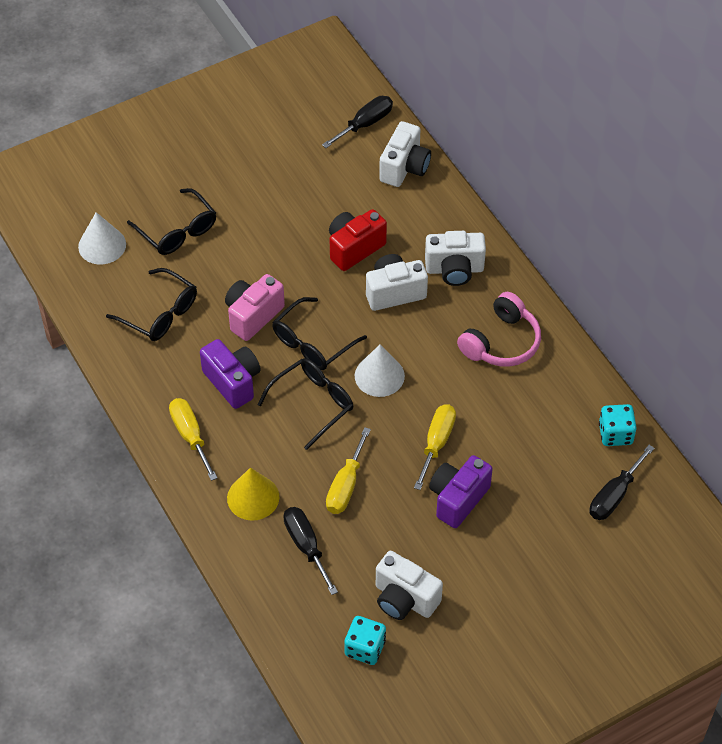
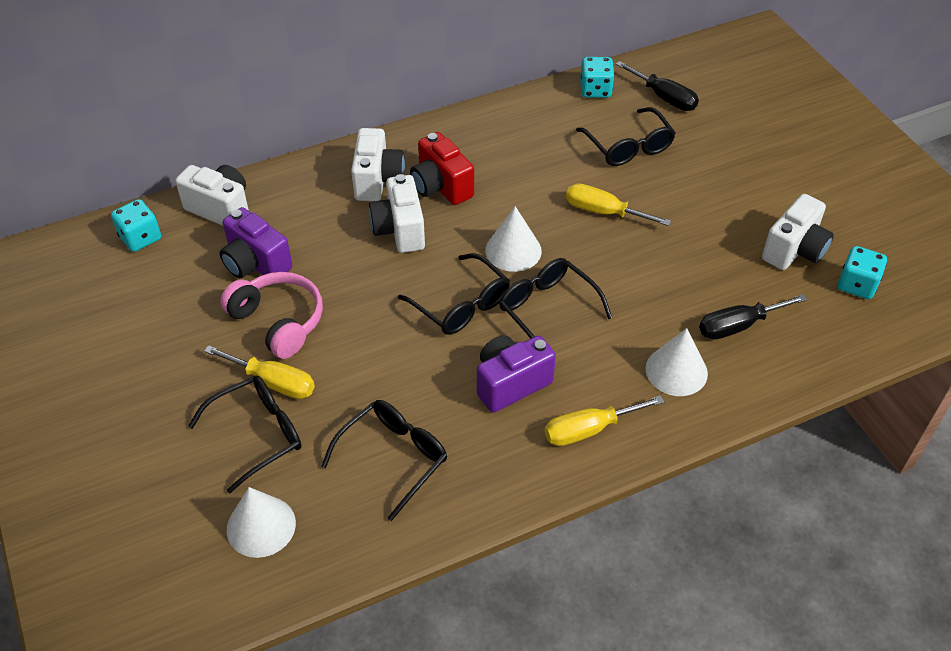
camera: 85 degrees left, 5 degrees down
pink camera [225,274,285,341] -> none
yellow cone [227,468,279,521] -> white cone [646,328,708,396]
black screwdriver [322,96,393,148] -> turquoise dice [111,199,161,252]
yellow screwdriver [326,427,371,514] -> yellow screwdriver moved to [204,345,315,399]
red camera [329,209,387,271] -> red camera moved to [410,132,474,205]
purple camera [429,455,493,528] -> purple camera moved to [219,207,292,278]
pink headphones [457,292,541,367] -> pink headphones moved to [220,272,323,359]
none -> black glasses [576,107,676,166]

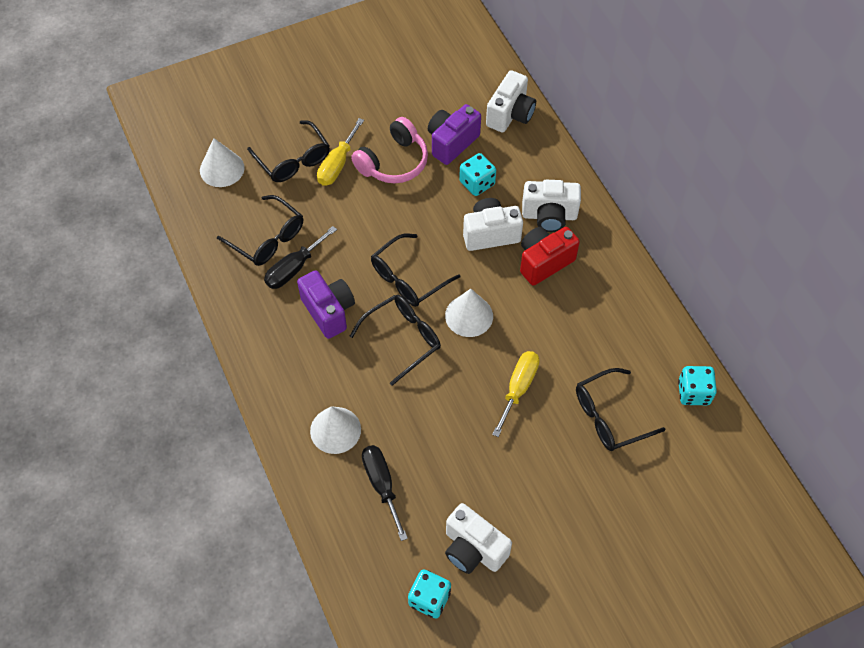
camera: 90 degrees right, 10 degrees up
turquoise dice [111,199,161,252] -> turquoise dice moved to [459,153,496,196]
yellow screwdriver [545,395,664,446] -> none
black screwdriver [616,61,699,111] -> black screwdriver moved to [264,226,337,289]

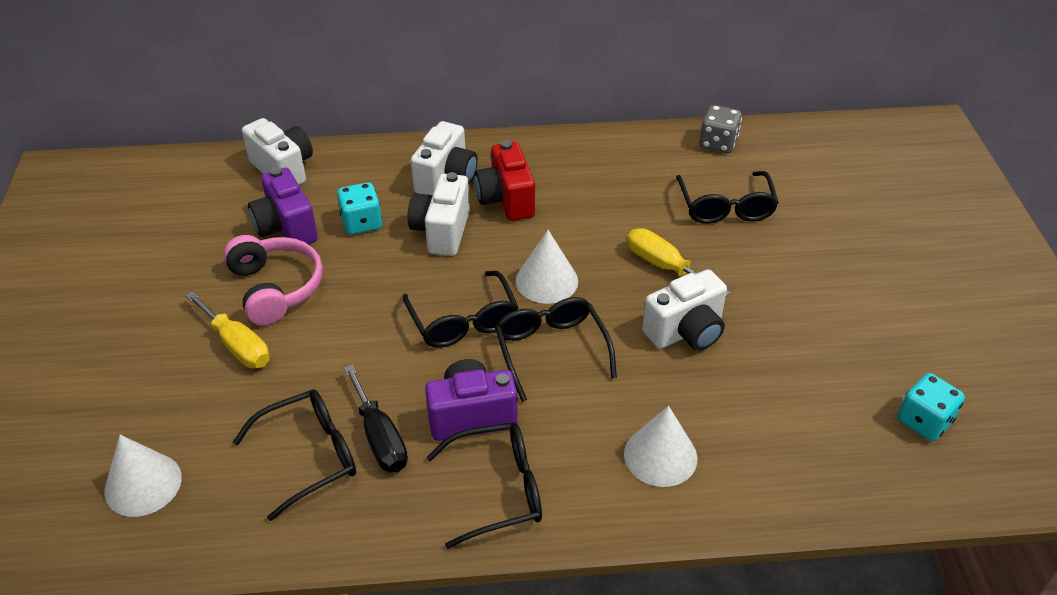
camera: 70 degrees left, 15 degrees down
black glasses [247,120,330,182] -> black glasses moved to [426,422,542,549]
black screwdriver [362,445,408,541] -> none
white camera [445,503,512,574] -> white camera moved to [642,269,727,351]
turquoise dice [678,366,717,405] -> grey dice [699,105,742,153]

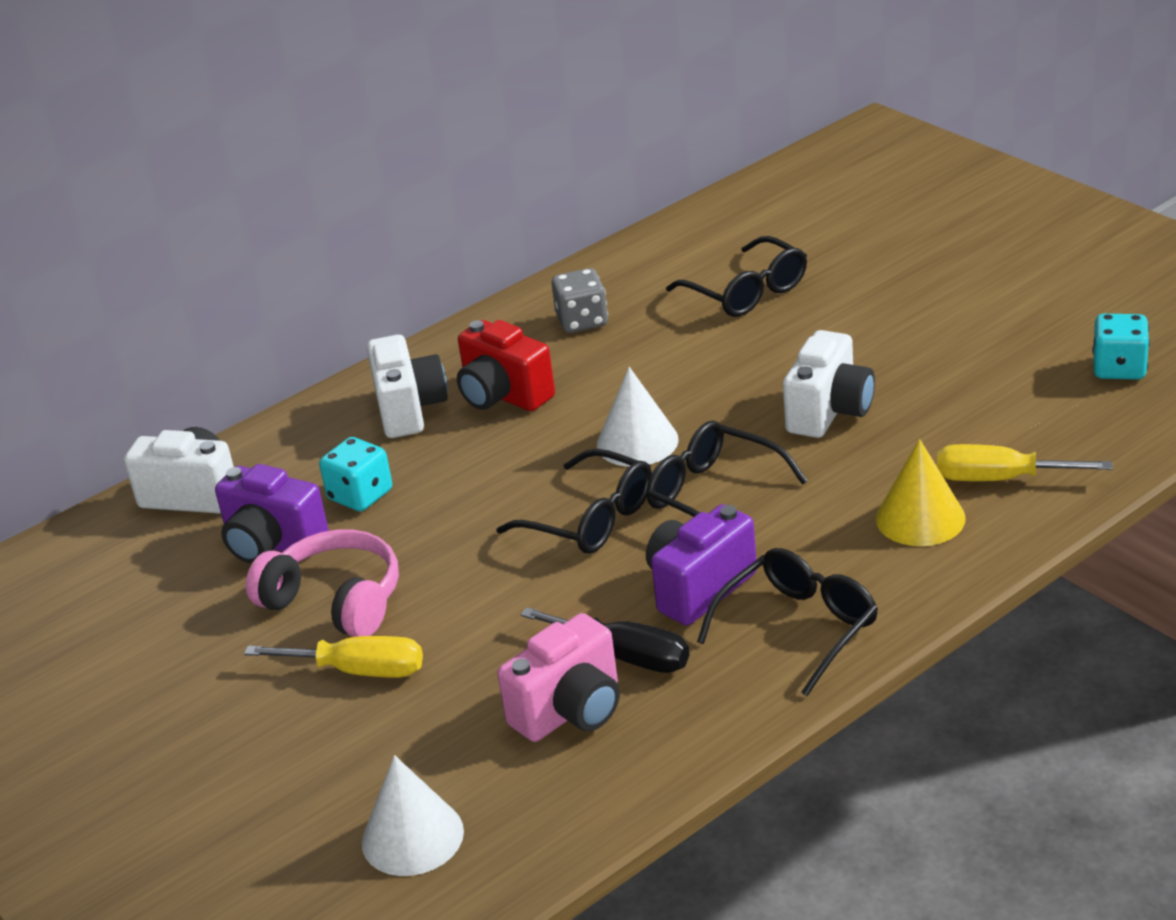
camera: 30 degrees left, 10 degrees down
black glasses [233,389,356,521] -> pink camera [497,613,620,742]
white camera [408,172,470,256] -> none
white cone [624,406,697,487] -> yellow cone [876,439,966,546]
yellow screwdriver [627,228,730,297] -> yellow screwdriver moved to [937,444,1113,481]
grey dice [699,105,742,153] -> grey dice moved to [551,268,608,333]

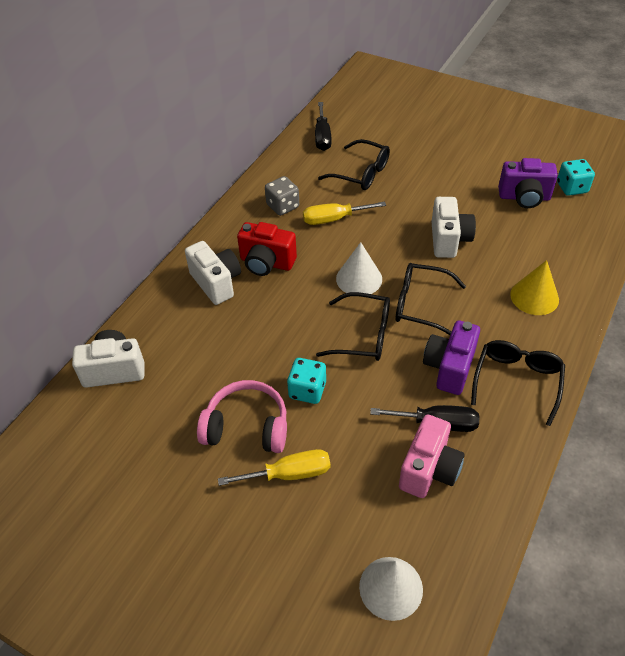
camera: 25 degrees left, 15 degrees up
purple camera [215,464,329,564] -> purple camera moved to [498,158,558,208]
turquoise dice [319,437,392,511] -> turquoise dice moved to [287,358,326,404]
yellow screwdriver [937,444,1113,481] -> yellow screwdriver moved to [303,202,386,225]
none -> black screwdriver [315,102,331,151]

